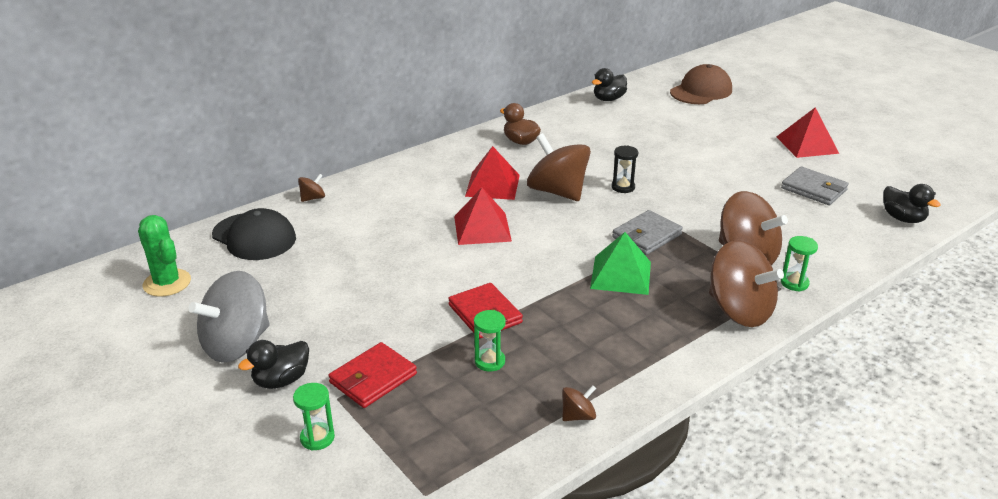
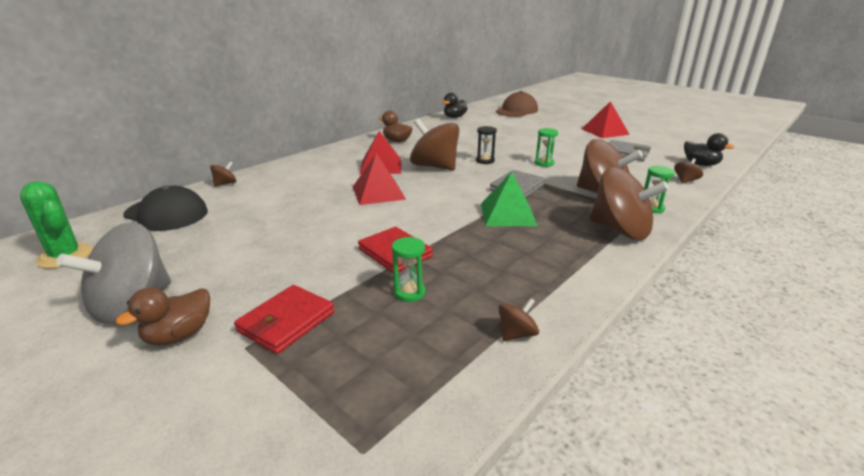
camera: 10 degrees left, 5 degrees down
black duck [238,340,309,389] -> brown duck [116,287,210,345]
green hourglass [293,383,335,451] -> green hourglass moved to [535,128,558,167]
none -> brown spinning top [674,158,703,183]

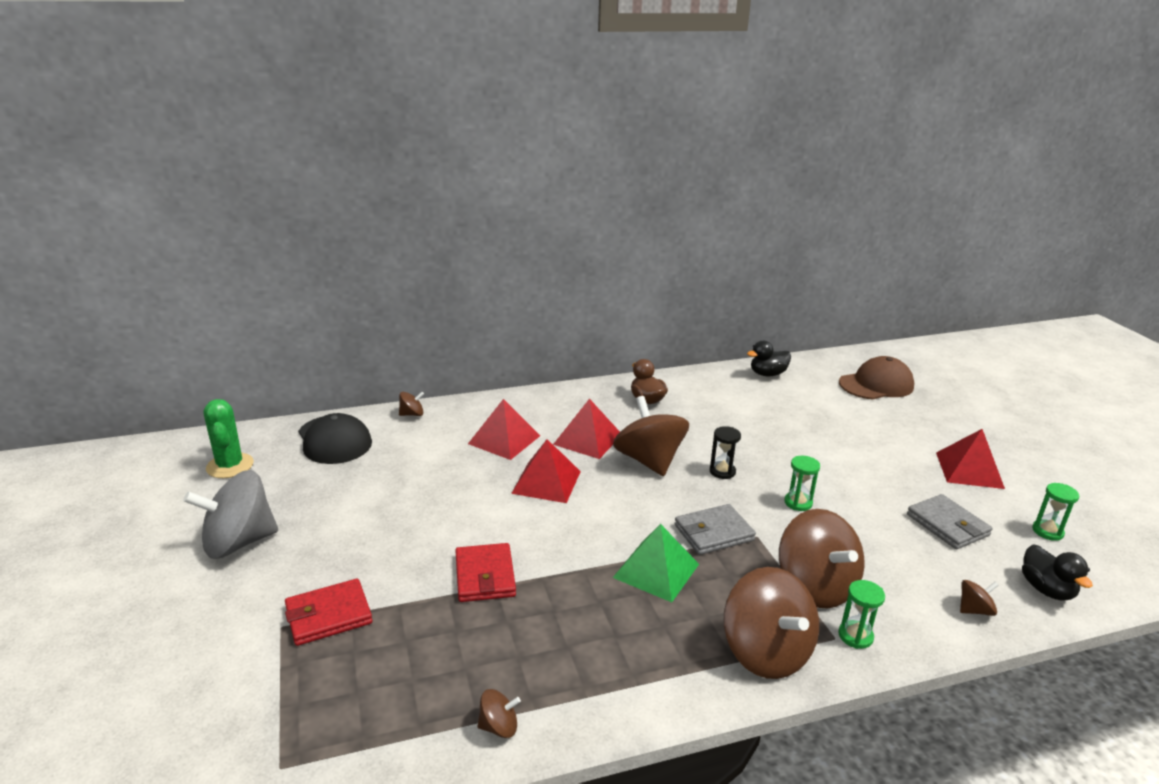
camera: 30 degrees right, 0 degrees up
brown duck [116,287,210,345] -> none
green hourglass [392,237,425,302] -> green hourglass moved to [1032,483,1079,541]
none -> red pyramid [468,399,540,460]

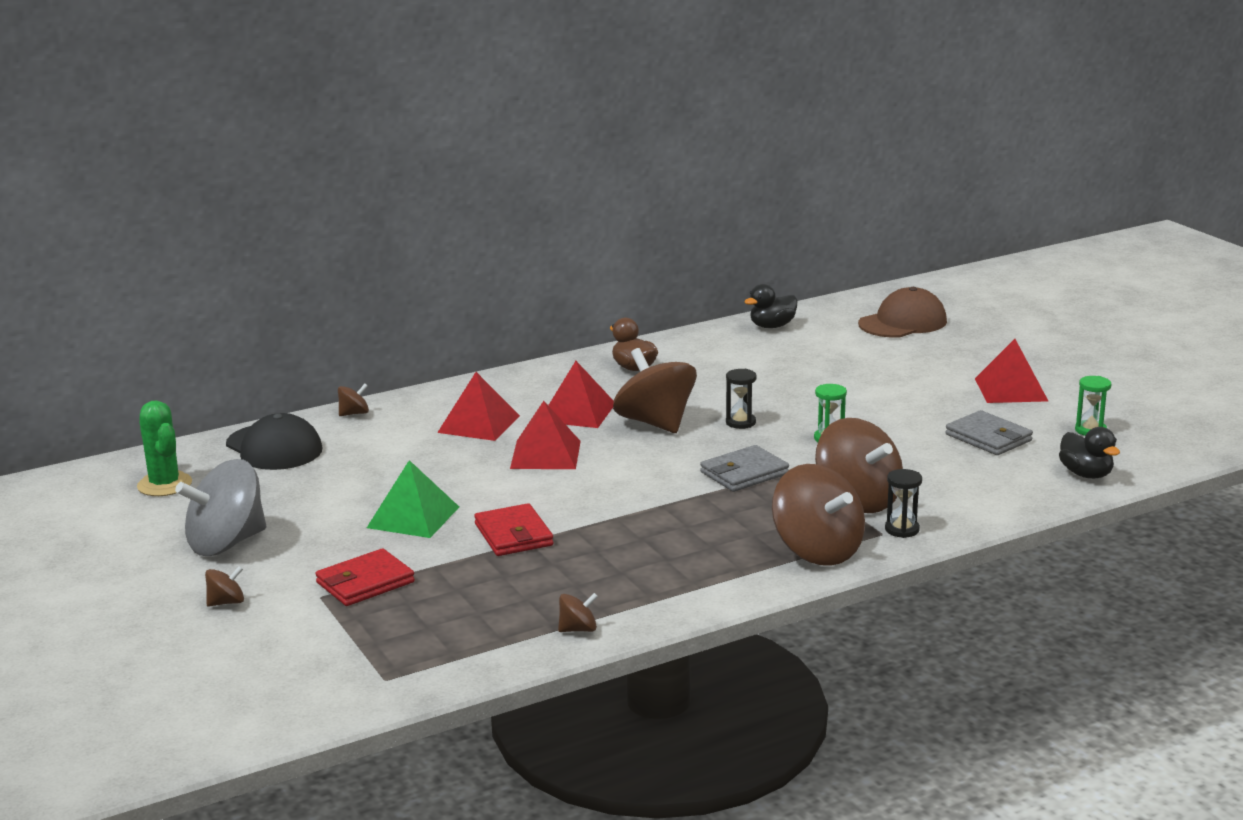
camera: 10 degrees left, 5 degrees down
green pyramid [612,524,699,602] -> green pyramid moved to [367,460,459,538]
green hourglass [838,580,885,649] -> black hourglass [885,469,922,538]
brown spinning top [960,580,999,616] -> brown spinning top moved to [205,566,244,607]

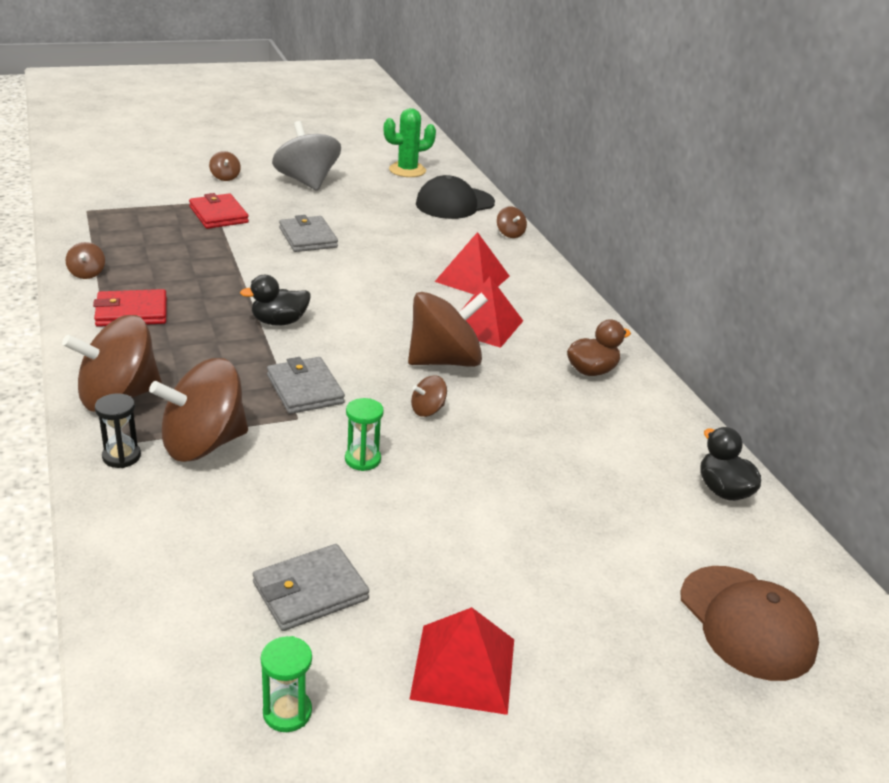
camera: 95 degrees right, 10 degrees up
green pyramid [367,460,459,538] -> grey wallet [279,215,338,252]
red wallet [474,503,553,556] -> red wallet moved to [93,289,167,327]
red pyramid [510,401,581,469] -> none
black hourglass [726,369,757,429] -> brown spinning top [411,375,447,417]
black duck [1059,427,1120,479] -> black duck moved to [240,275,311,326]

